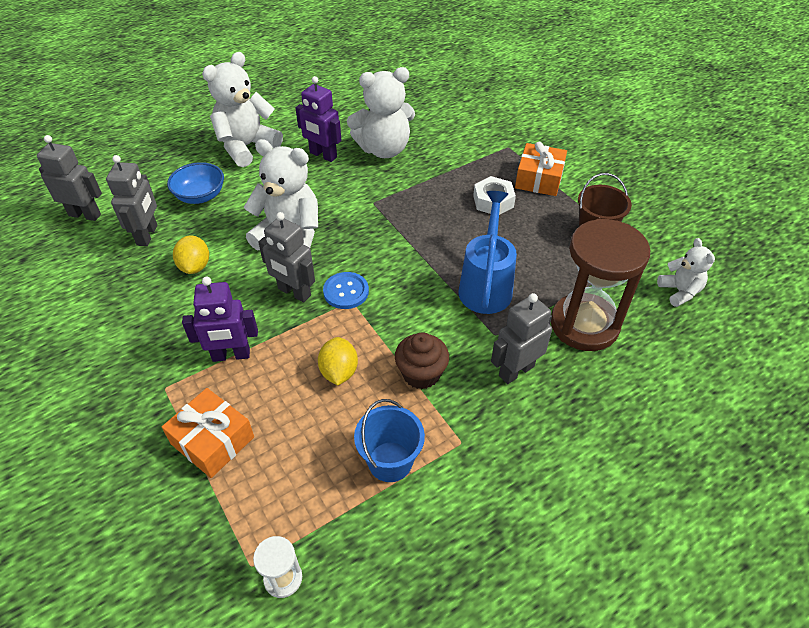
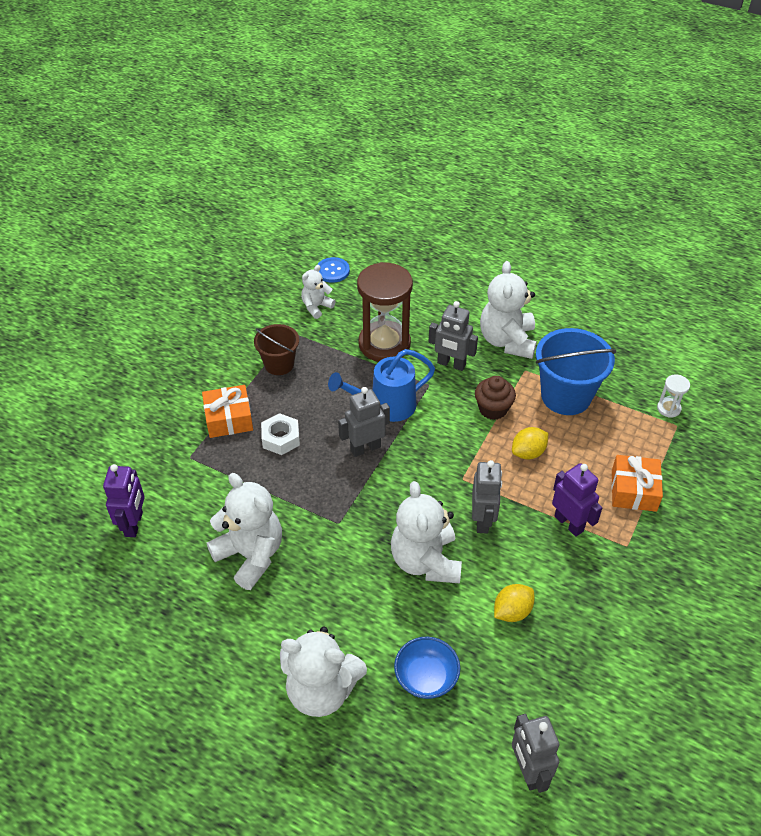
camera: 120 degrees left, 0 degrees up
grey robot [106,155,157,246] -> grey robot moved to [338,387,390,457]
purple robot [295,76,341,162] -> purple robot moved to [103,464,145,537]
blue button [323,272,369,309] -> blue button moved to [317,257,350,283]
blue bucket [354,399,425,482] -> blue bucket [536,328,616,415], size x1.64
none -> white teddy bear [480,261,537,359]

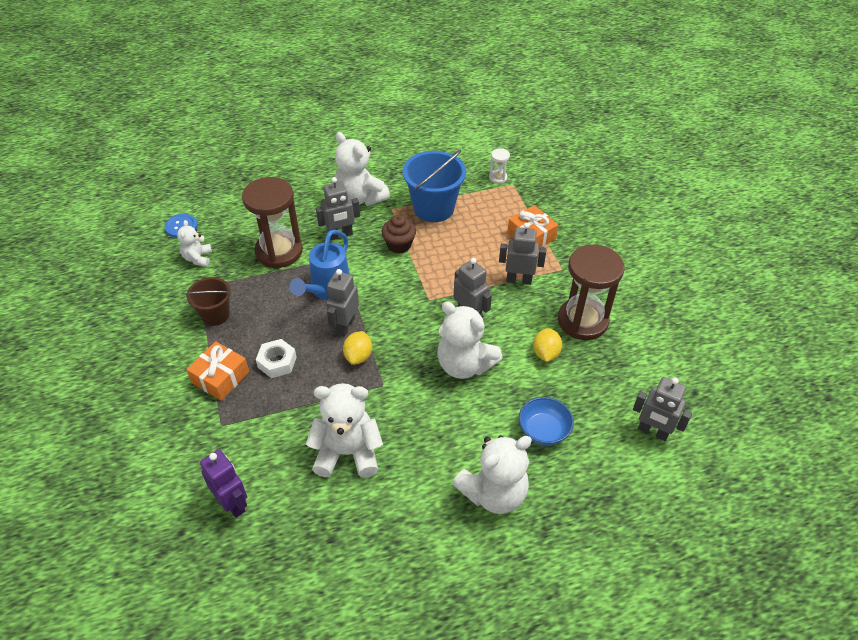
camera: 45 degrees left, 0 degrees up
yellow lemon [512,427,548,460] -> yellow lemon moved to [343,331,372,365]
purple robot [552,463,602,537] -> grey robot [499,223,546,285]
none -> brown hourglass [558,245,624,340]

